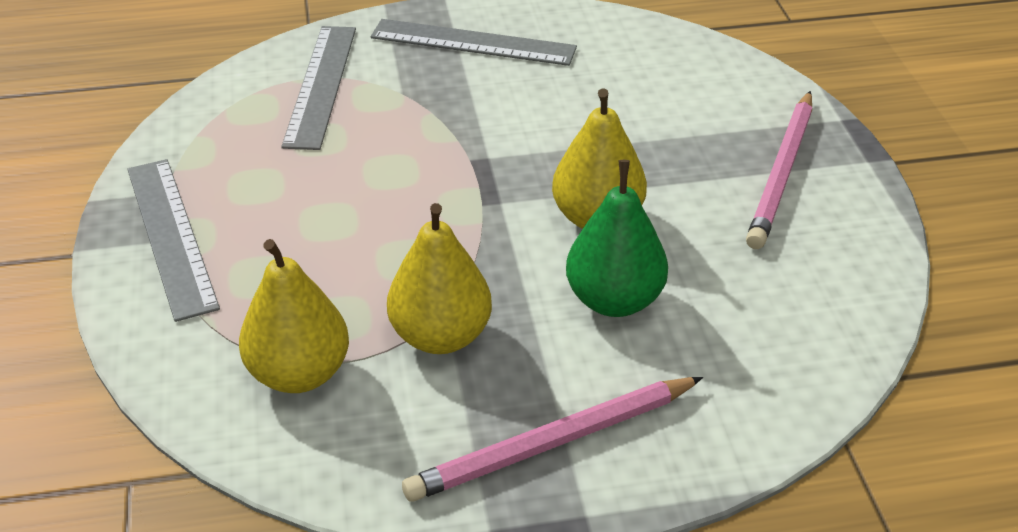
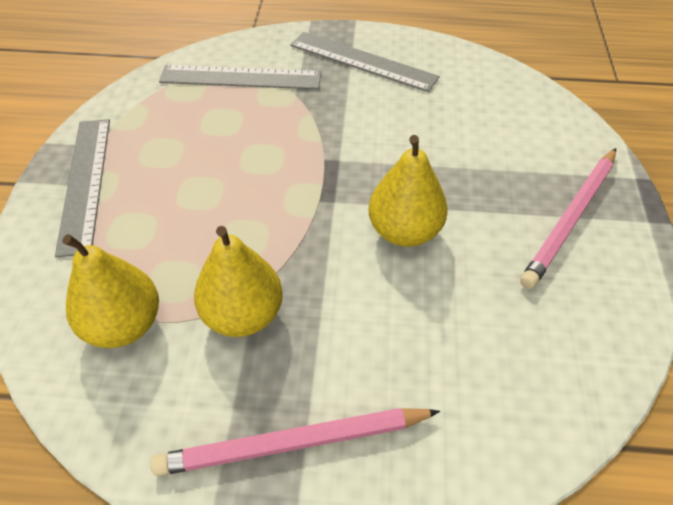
camera: 15 degrees right, 10 degrees up
grey ruler [281,26,356,150] -> grey ruler turned 75 degrees clockwise [159,65,321,89]
green pear [566,160,668,317] -> none

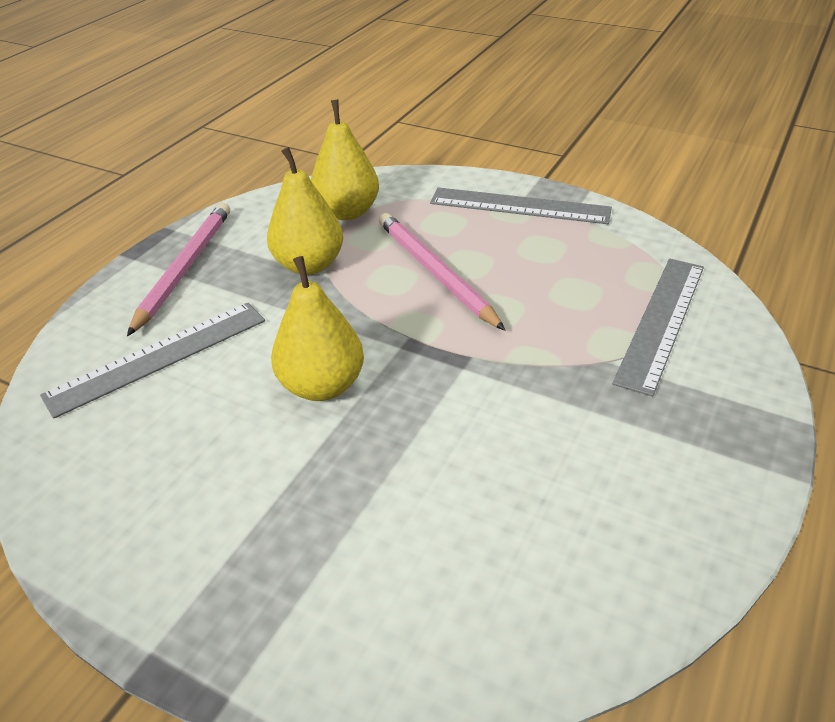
camera: 115 degrees right, 10 degrees down
grey ruler [290,32,440,92] -> grey ruler moved to [40,303,265,419]
pink pencil [520,148,616,289] -> pink pencil moved to [379,213,505,331]

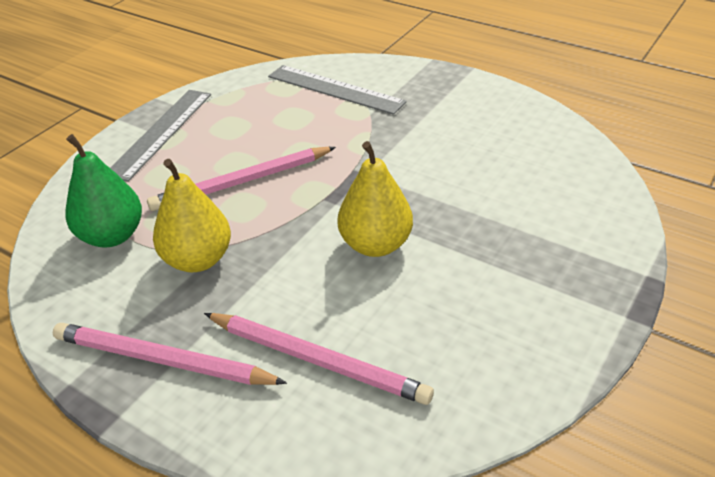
camera: 85 degrees left, 0 degrees up
grey ruler [40,303,265,419] -> pink pencil [204,313,434,405]
yellow pear [311,100,379,220] -> green pear [65,134,142,247]

